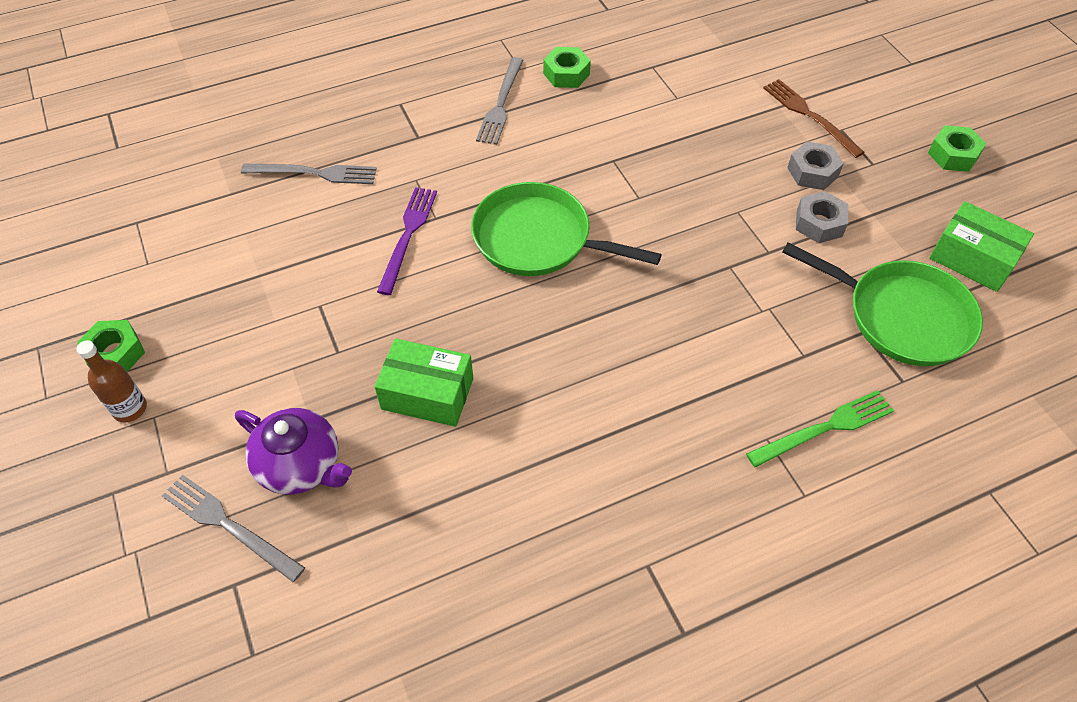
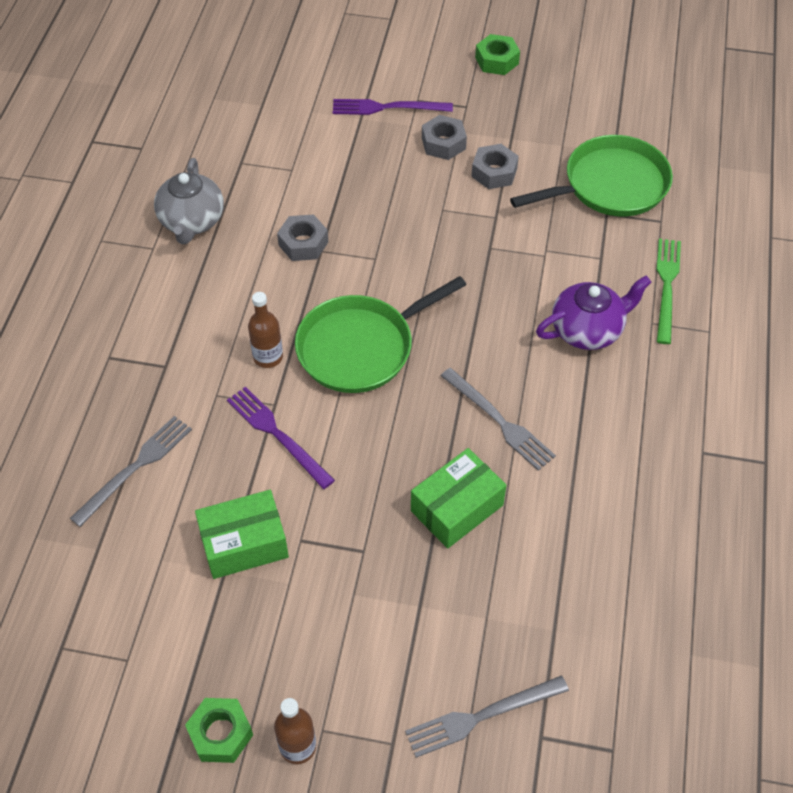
camera: 55 degrees left, 0 degrees up
purple teapot [235,408,352,495] -> purple teapot moved to [536,276,651,350]
grey fork [476,57,524,145] -> grey fork moved to [441,368,556,471]
green nut [543,47,591,88] -> grey teapot [154,158,224,244]
brown fork [763,79,865,158] -> purple fork [333,99,453,115]
green box [929,201,1034,292] -> green box moved to [195,490,289,579]
none -> brown bottle [248,292,283,368]
none -> grey nut [277,214,328,261]

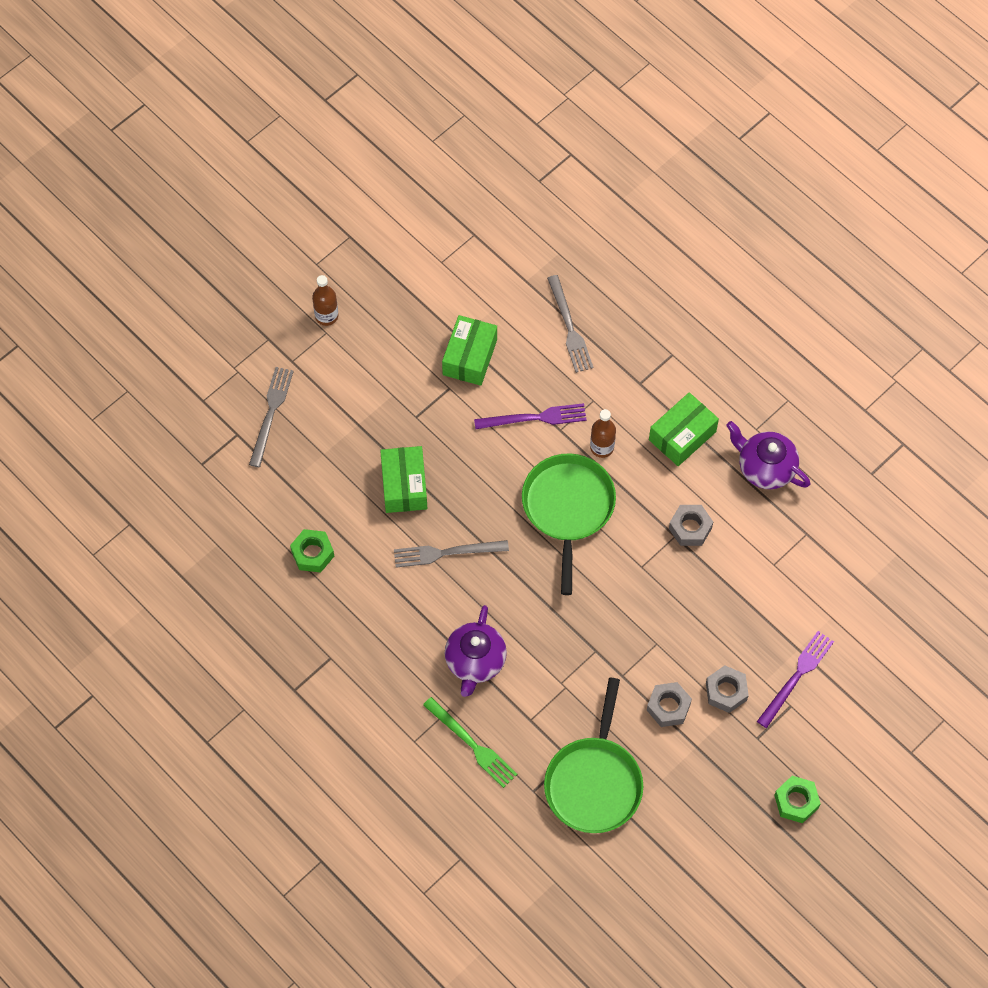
camera: 125 degrees right, 10 degrees up
grey teapot [154,158,224,244] -> purple teapot [726,421,810,489]
green nut [185,698,253,763] -> green nut moved to [290,529,334,573]
none -> green box [649,392,719,466]

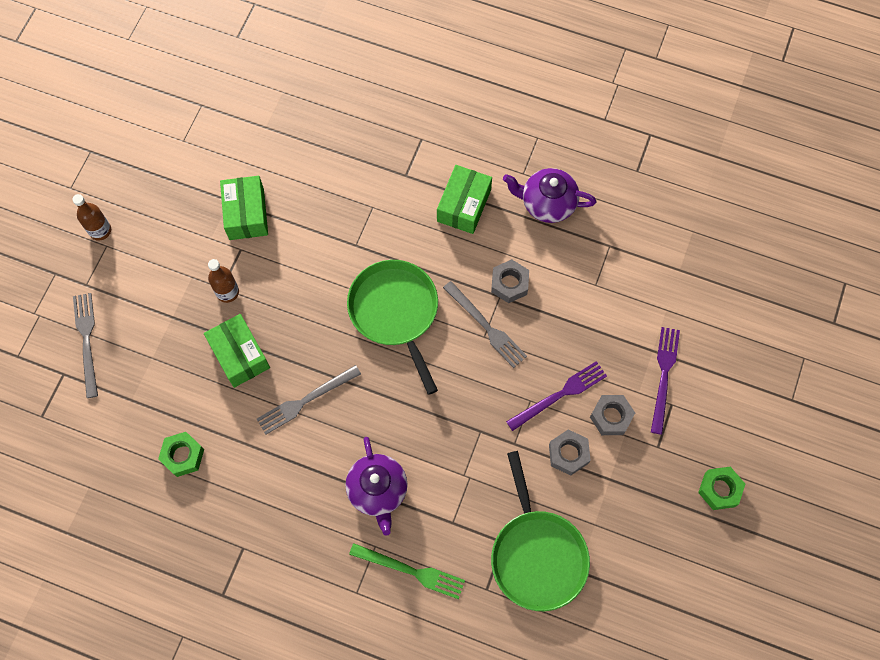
camera: 25 degrees left, 5 degrees up
purple fork [474,403,587,429] -> purple fork moved to [506,361,607,431]
grey fork [547,275,593,373] -> grey fork moved to [443,281,527,368]
brown bottle [590,409,616,458] -> brown bottle moved to [208,259,239,303]

